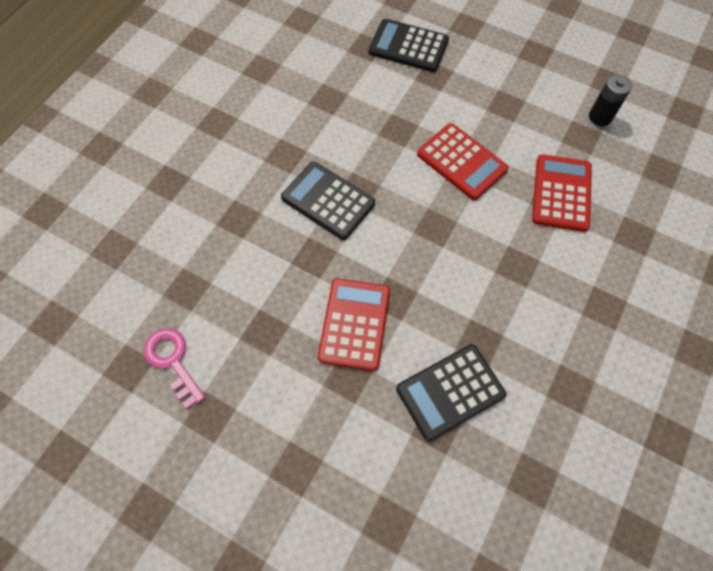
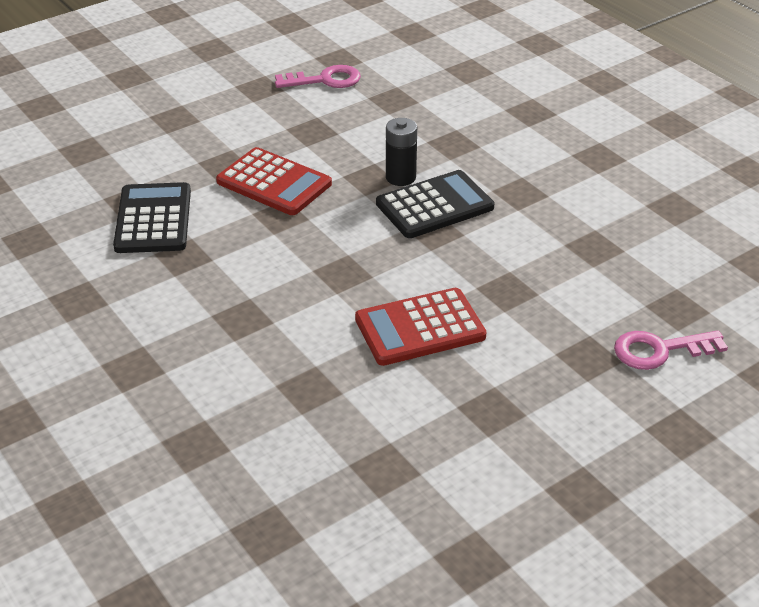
camera: 115 degrees right, 25 degrees down
black calculator [368,19,449,72] -> pink key [614,330,728,370]
red calculator [532,154,592,232] -> none
black battery [589,75,632,126] -> black battery moved to [386,118,417,186]

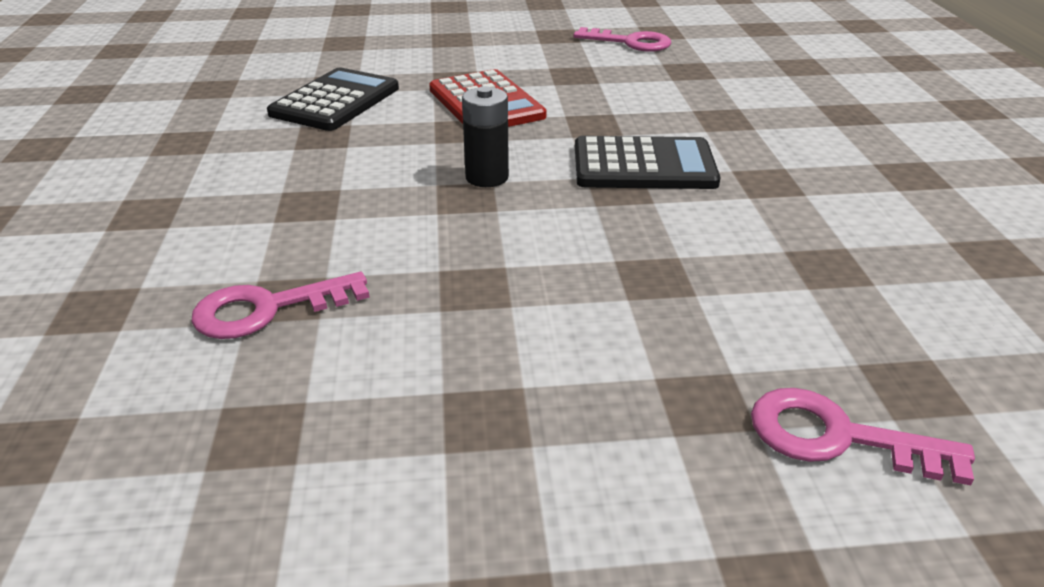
camera: 30 degrees right, 5 degrees down
red calculator [355,288,487,366] -> none
black battery [386,118,417,186] -> black battery moved to [462,86,509,187]
none -> pink key [192,272,370,339]

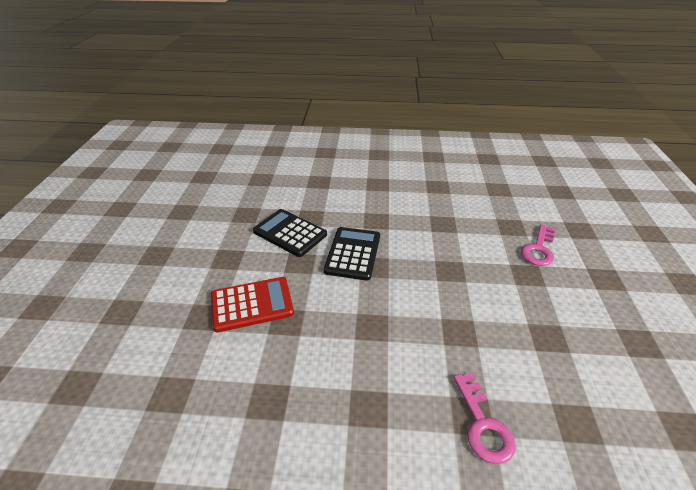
camera: 80 degrees left, 5 degrees up
black calculator [267,68,399,131] -> black calculator moved to [253,209,327,257]
black battery [462,86,509,187] -> none
pink key [573,27,671,52] -> none

